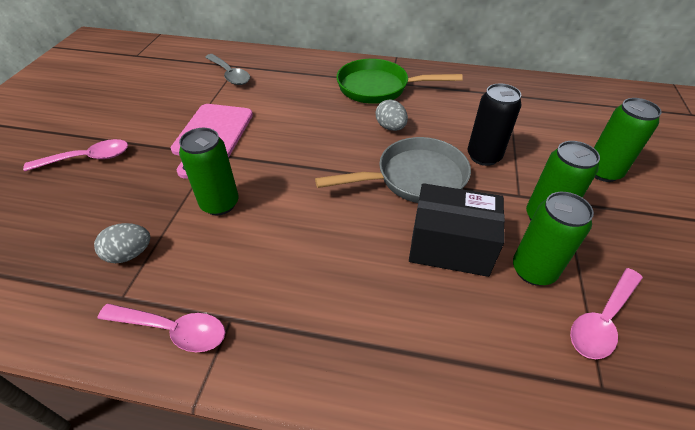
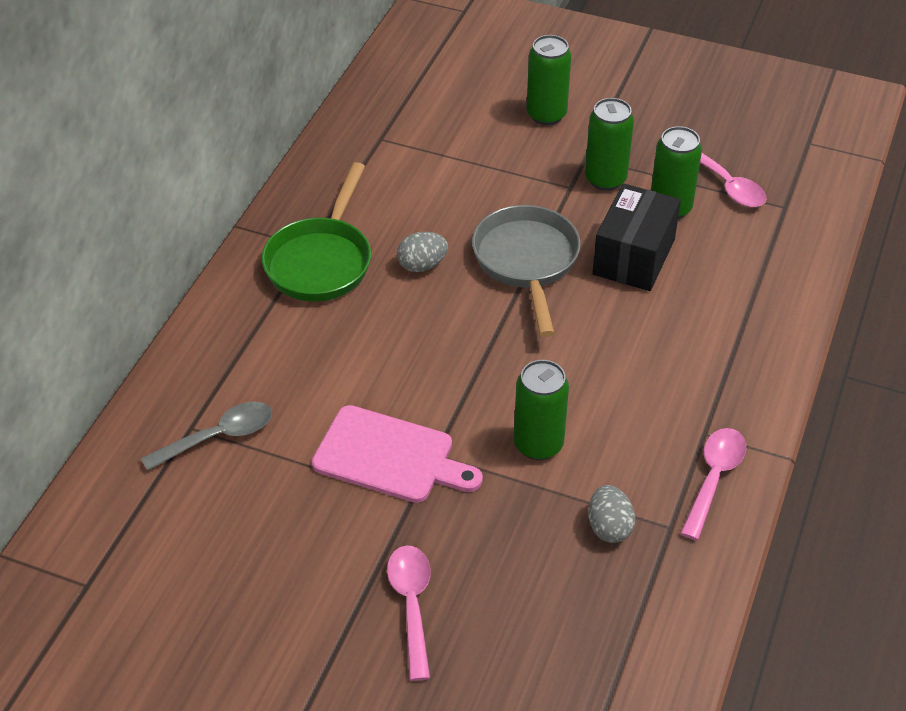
camera: 80 degrees left, 0 degrees up
black can [468,84,522,166] -> none

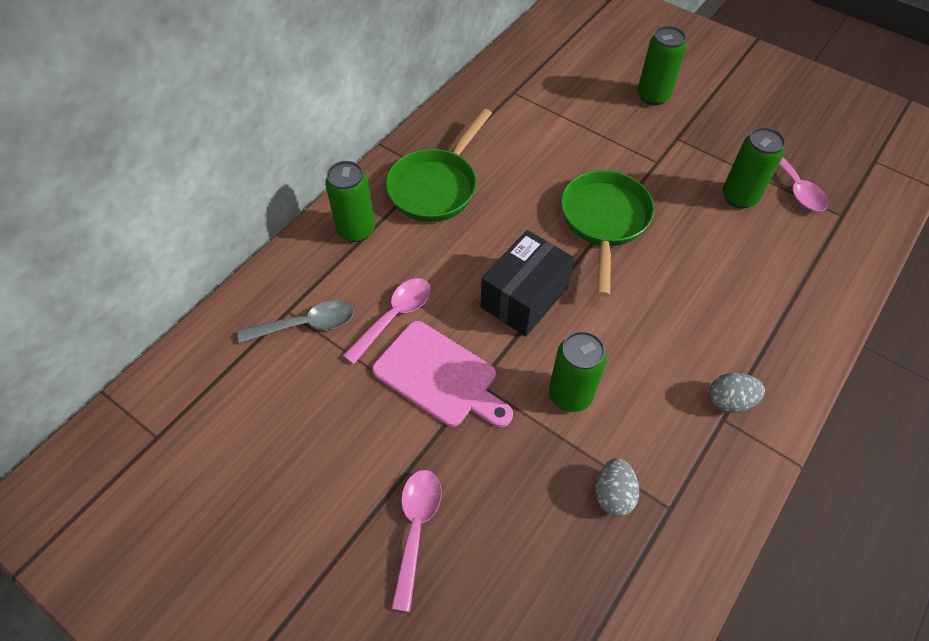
camera: 15 degrees right, 10 degrees up
grey egg [397,232,448,272] -> grey egg moved to [709,373,765,413]
grey pan [472,205,581,337] -> green pan [561,170,654,297]
green can [585,98,634,191] -> green can moved to [325,161,375,242]
black box [592,183,681,291] -> black box moved to [481,230,574,336]
pink spoon [680,428,746,540] -> pink spoon moved to [343,278,431,364]

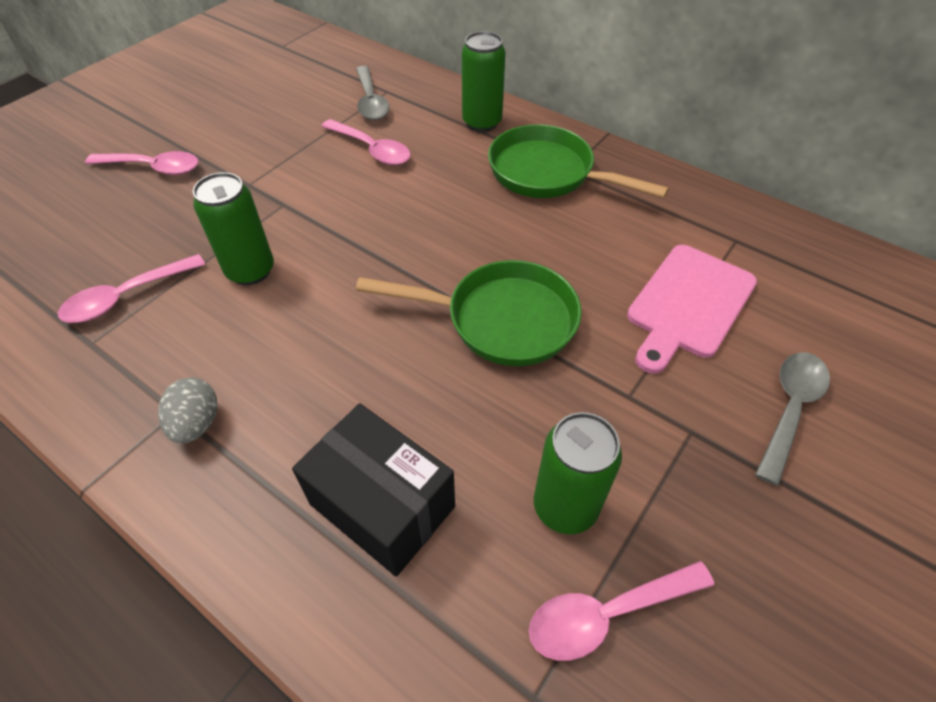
camera: 90 degrees right, 5 degrees down
pink cutting board [372,321,513,427] -> pink cutting board moved to [627,245,757,374]
black box [481,230,574,336] -> black box moved to [292,403,455,577]
grey egg [596,458,639,516] -> pink spoon [58,254,205,323]
green can [638,26,687,105] -> grey spoon [755,352,830,486]

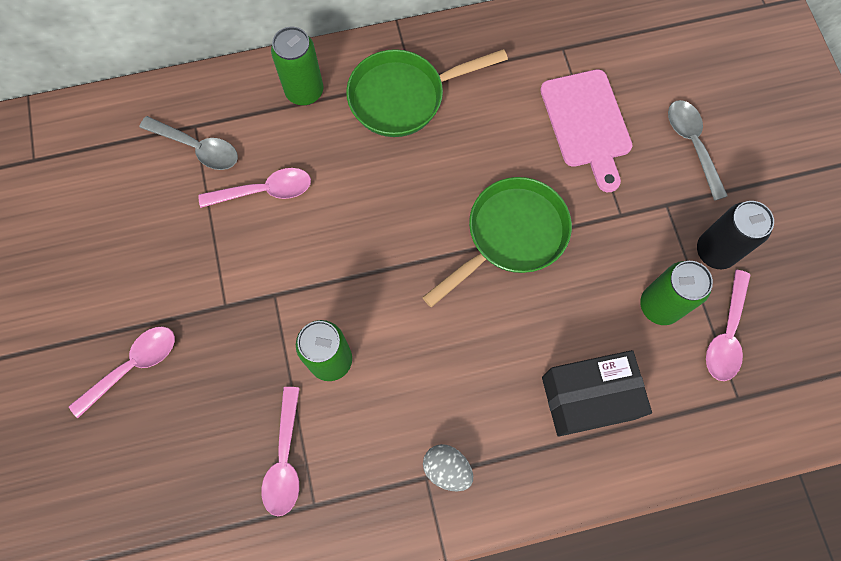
camera: 50 degrees left, 20 degrees up
none -> black can [697,201,774,269]

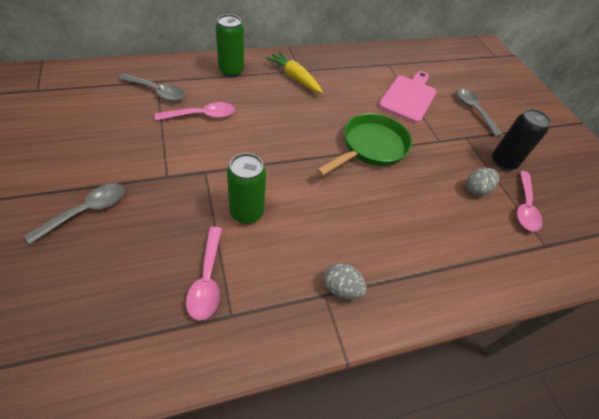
camera: 10 degrees left, 20 degrees down
pink spoon [69,326,175,418] -> grey spoon [24,183,125,244]
green pan [346,49,508,137] -> yellow carrot [265,51,323,94]
pink cutting board [540,69,632,192] -> pink cutting board turned 135 degrees counterclockwise [379,71,437,123]
black box [542,350,652,437] -> none
green can [640,261,713,325] -> grey egg [466,168,499,196]

